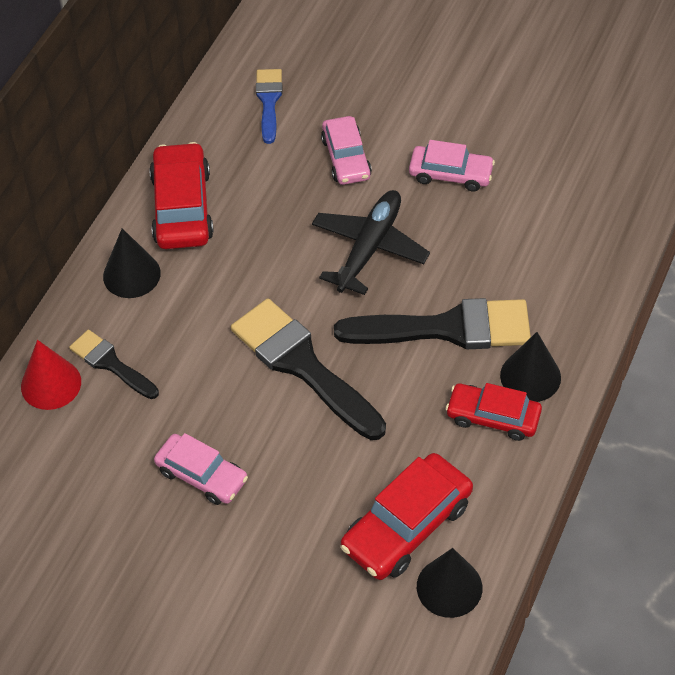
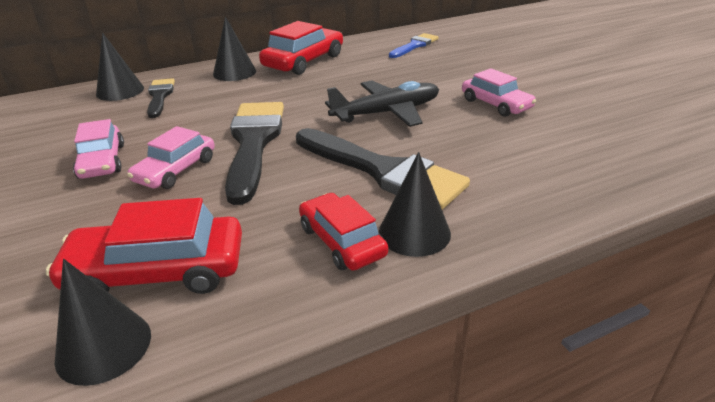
camera: 40 degrees right, 20 degrees down
red cone [21,340,81,410] -> black cone [96,33,144,101]
pink car [321,116,372,185] -> pink car moved to [127,126,215,189]

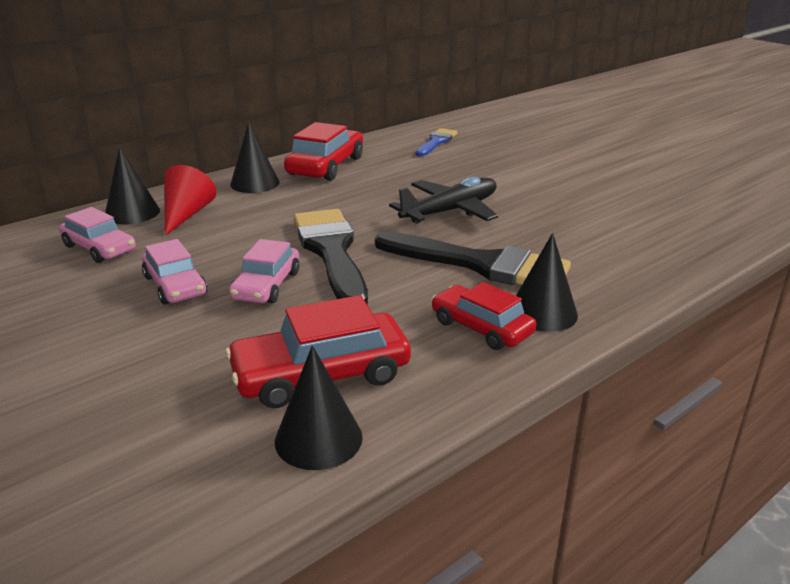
camera: 15 degrees left, 5 degrees down
black brush [147,78,175,118] -> red cone [164,165,216,235]
pink car [462,68,536,117] -> pink car moved to [59,207,136,263]

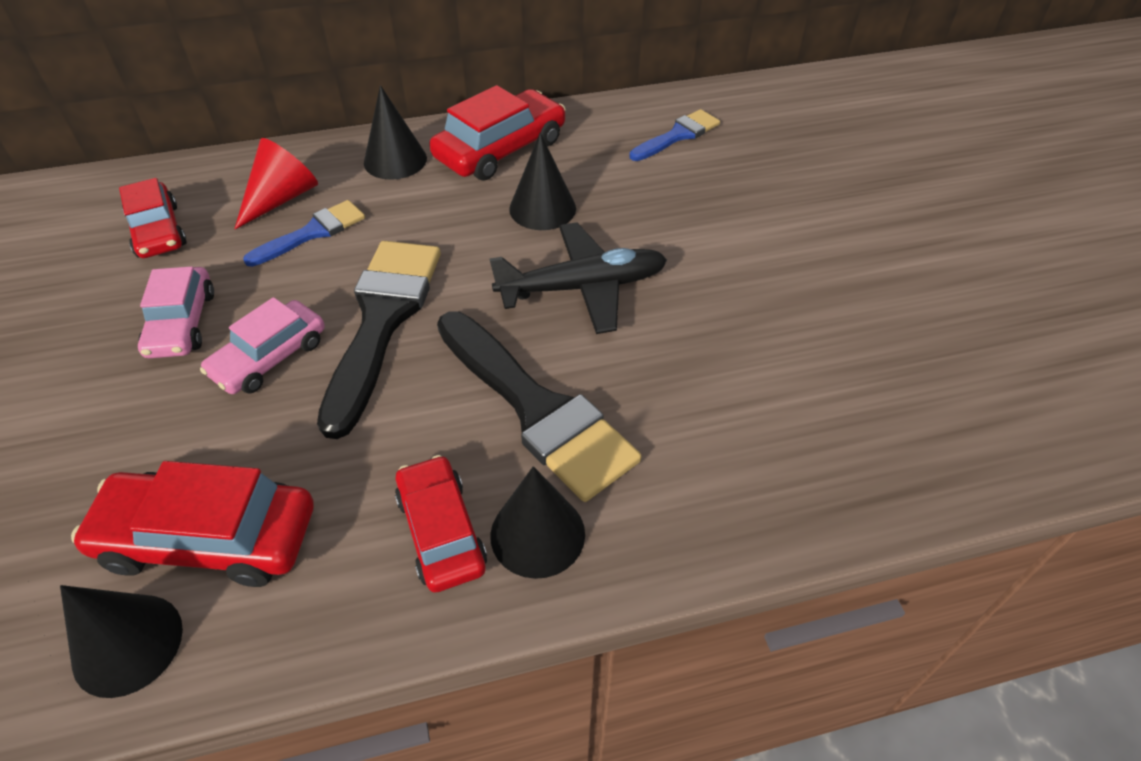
camera: 25 degrees right, 20 degrees up
pink car [59,207,136,263] -> red car [119,178,186,258]
black cone [105,147,160,225] -> black cone moved to [509,133,576,230]
none -> blue brush [243,200,365,267]

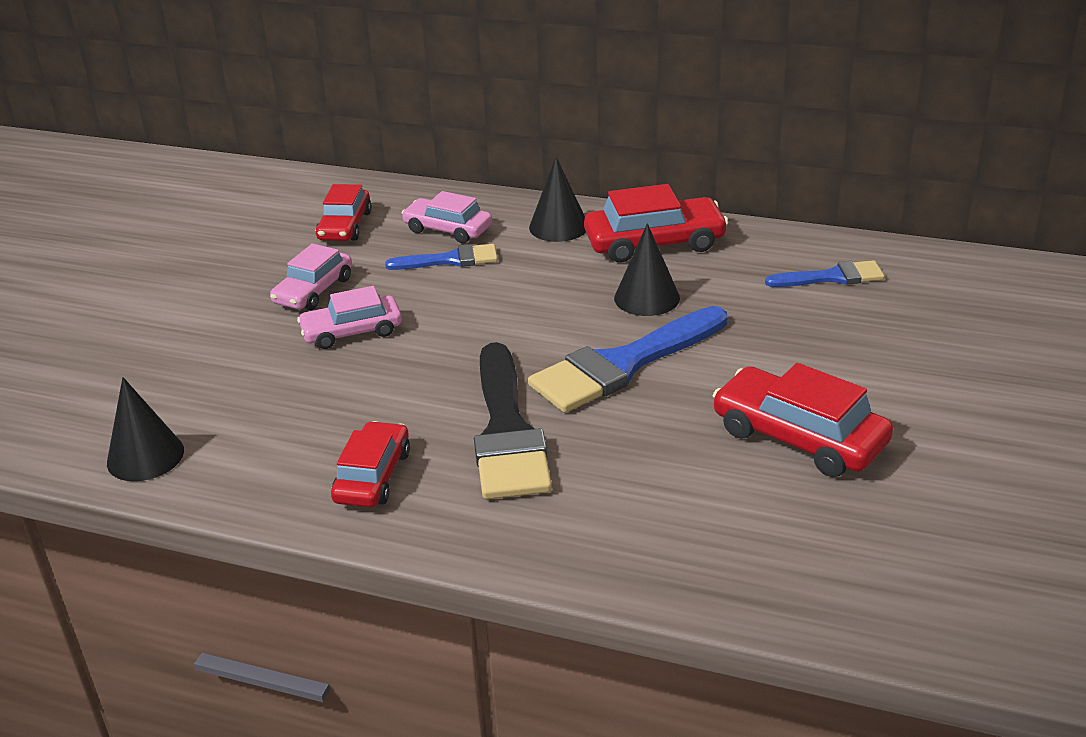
camera: 35 degrees right, 15 degrees down
red car [71,461,314,587] -> red car moved to [712,363,893,477]
red cone [235,138,318,229] -> pink car [401,191,492,243]
black brush [317,241,441,439] -> none
black plane [490,222,667,334] -> blue brush [528,306,727,413]
black cone [490,466,585,579] -> none

